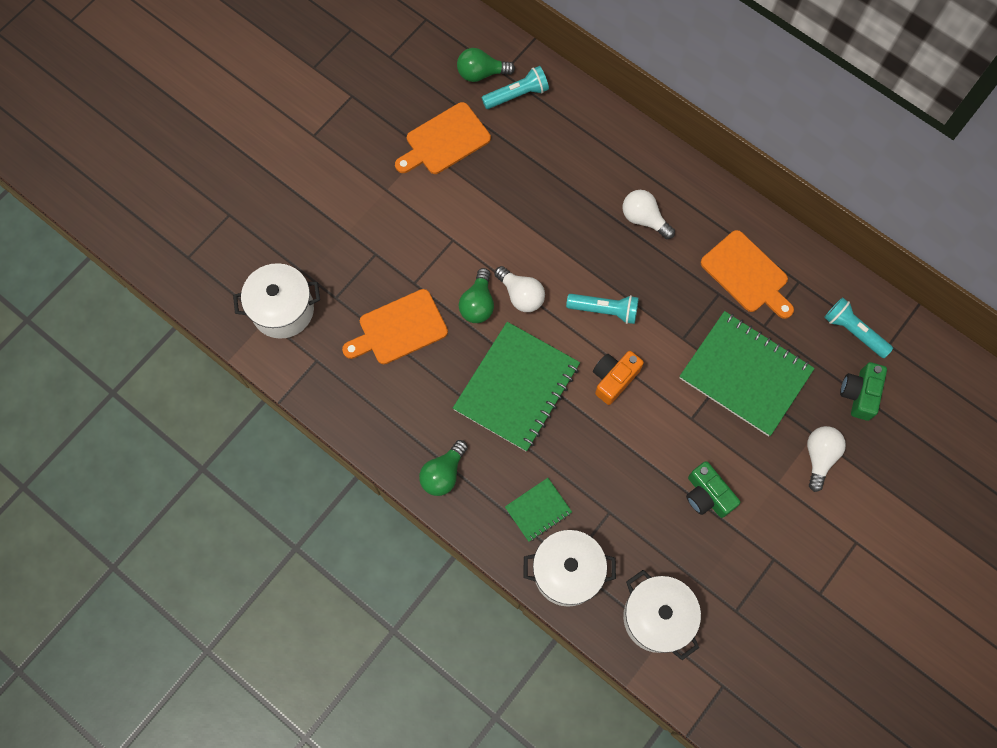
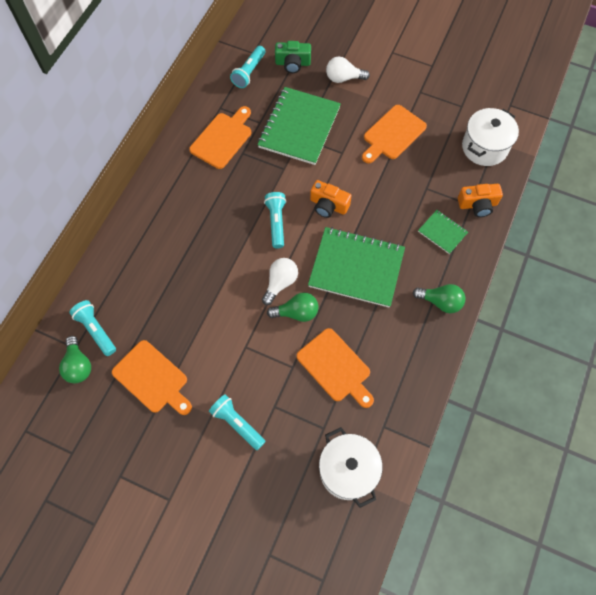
camera: 105 degrees left, 5 degrees down
white pot [524,530,616,607] -> orange camera [458,184,503,217]
white light bulb [622,190,675,239] -> none
green camera [686,461,740,518] -> orange cutting board [362,105,427,163]
none -> turquoise flashlight [209,394,266,450]

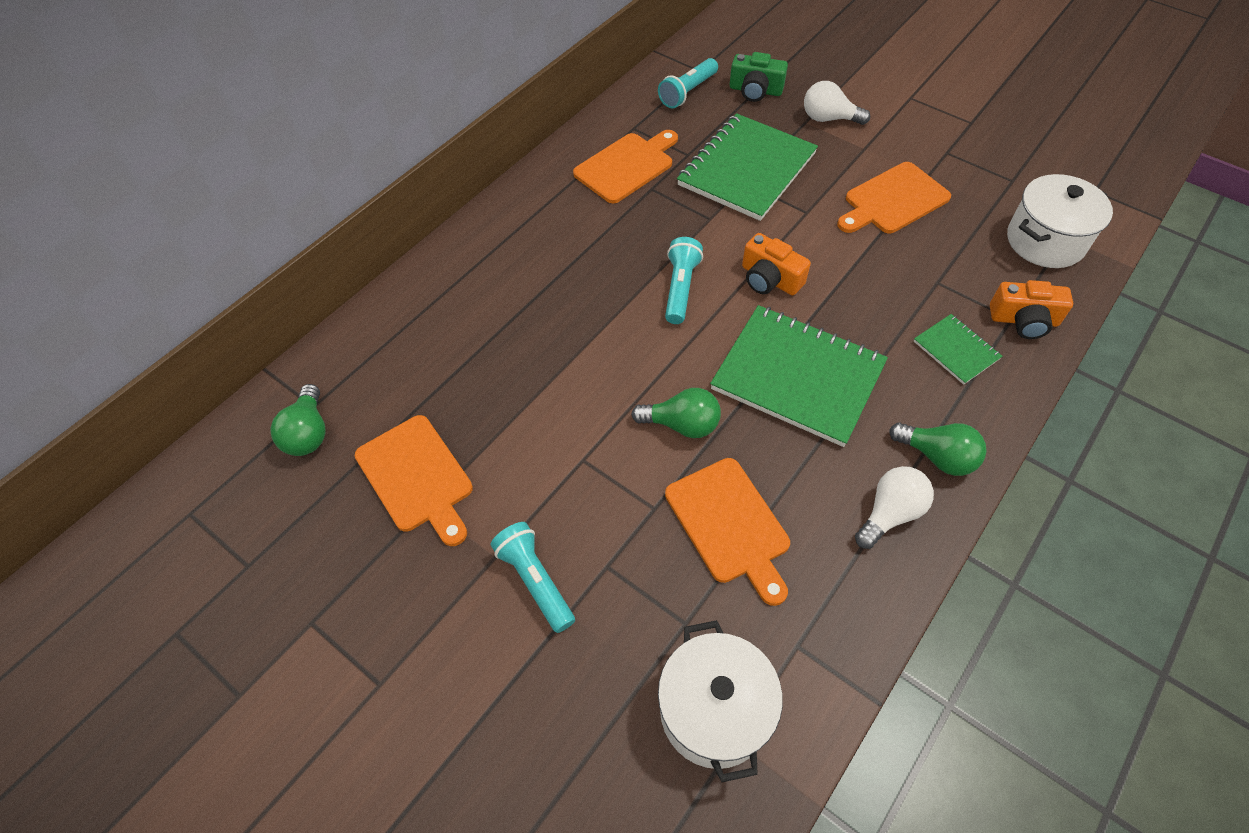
camera: 15 degrees right, 10 degrees down
turquoise flashlight [69,300,116,356] -> none
white light bulb [262,258,298,305] -> white light bulb moved to [855,466,934,549]

